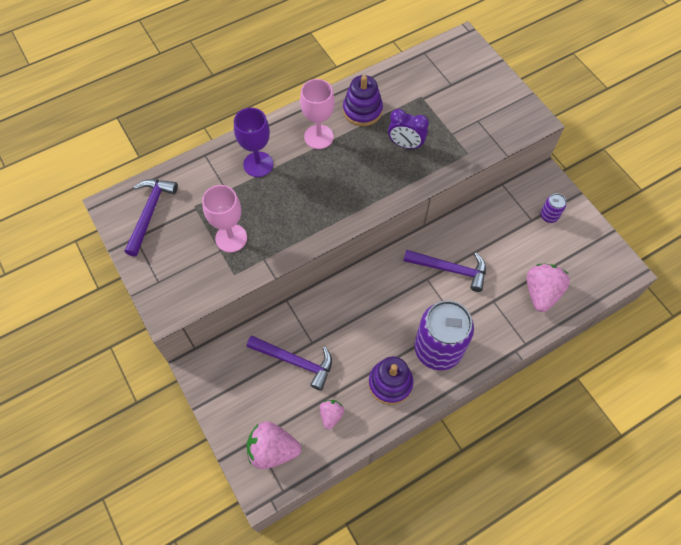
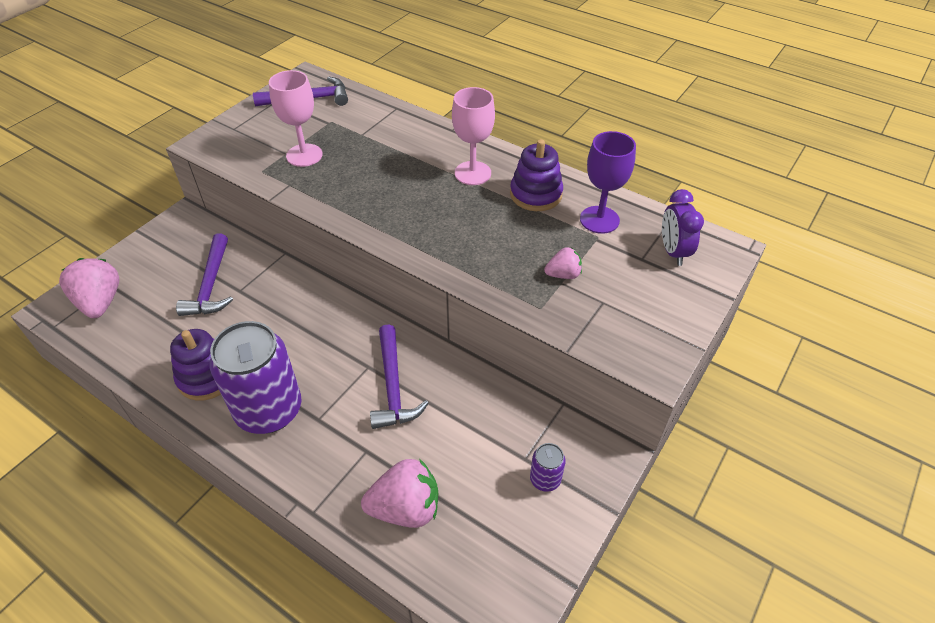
camera: 65 degrees right, 15 degrees down
purple goblet [234,108,273,177] -> purple goblet moved to [580,131,636,234]
pink strawberry [320,400,344,430] -> pink strawberry moved to [544,247,582,279]
purple clock [388,109,429,149] -> purple clock moved to [662,189,704,266]

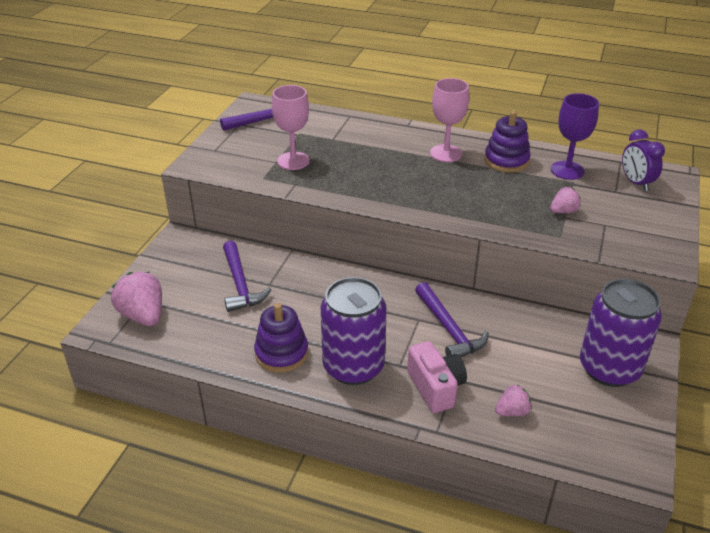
camera: 15 degrees left, 10 degrees down
pink strawberry [361,459,438,528] -> pink strawberry [495,385,532,416], size x0.56
purple can [530,443,566,492] -> purple can [580,279,662,387], size x2.32
none -> pink camera [407,341,467,413]

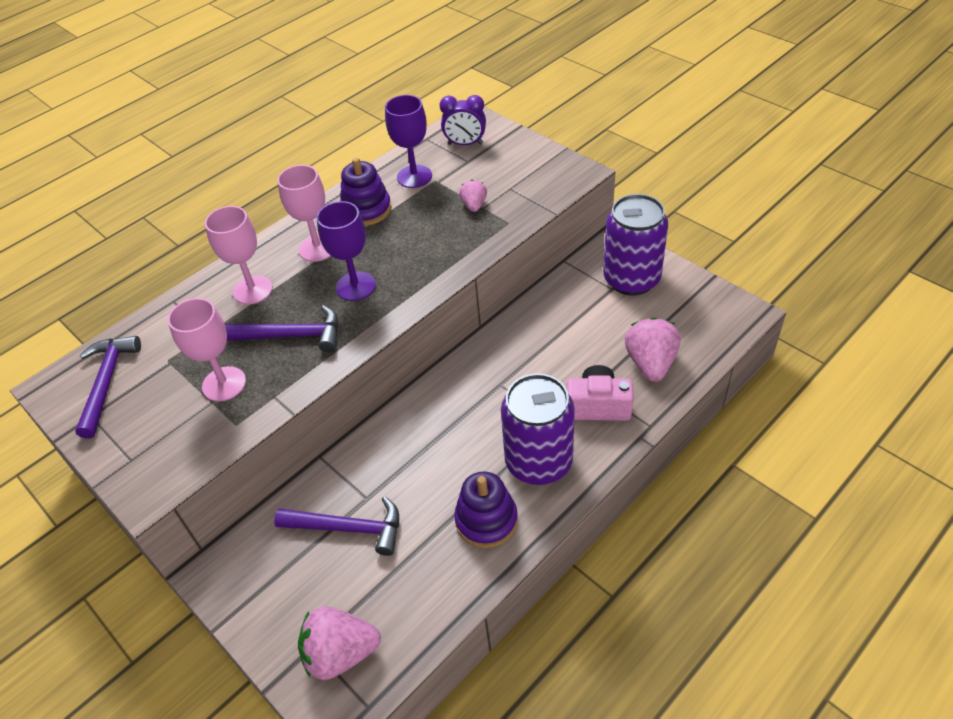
camera: 60 degrees left, 10 degrees up
purple hammer [415,282,489,358] -> purple hammer moved to [225,305,339,352]
pink strawberry [495,385,532,416] -> pink strawberry [625,317,681,382], size x1.80
none -> pink goblet [205,206,273,305]
none -> purple goblet [317,201,376,301]

